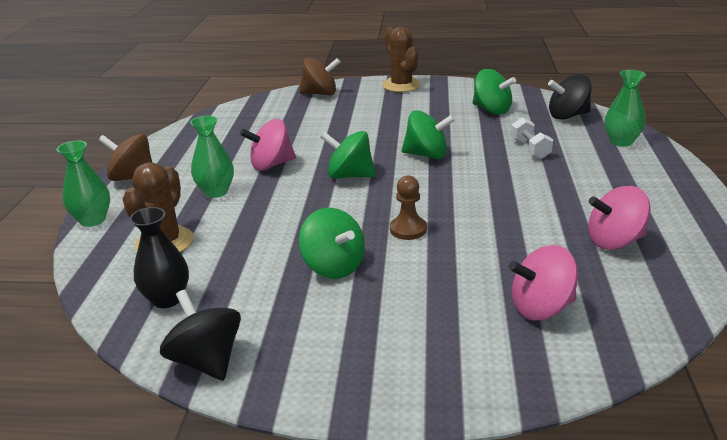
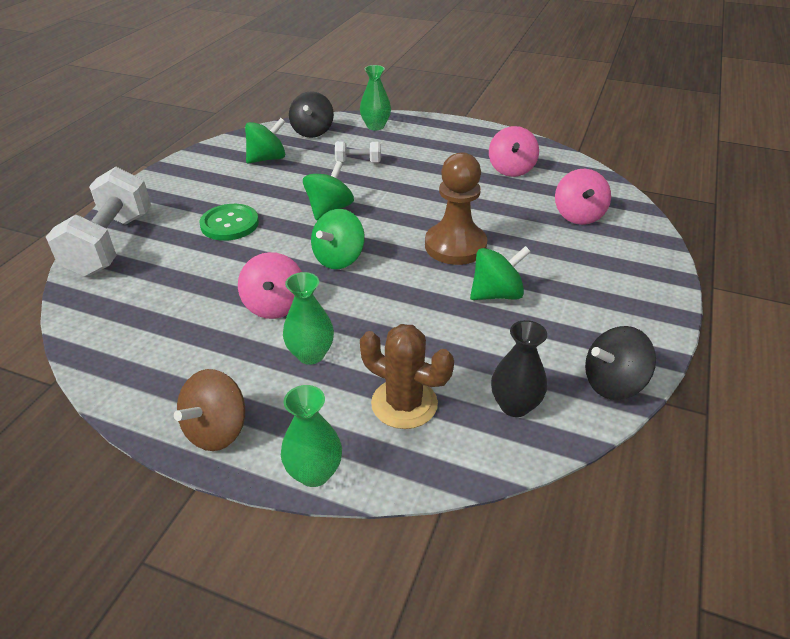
camera: 75 degrees left, 10 degrees up
brown spinning top [299,57,341,96] -> white dumbbell [46,167,151,277]
brown cactus [382,27,421,92] -> none
brown pawn [390,175,427,240] -> brown pawn [425,152,487,265], size x1.89
none -> green button [200,204,259,241]

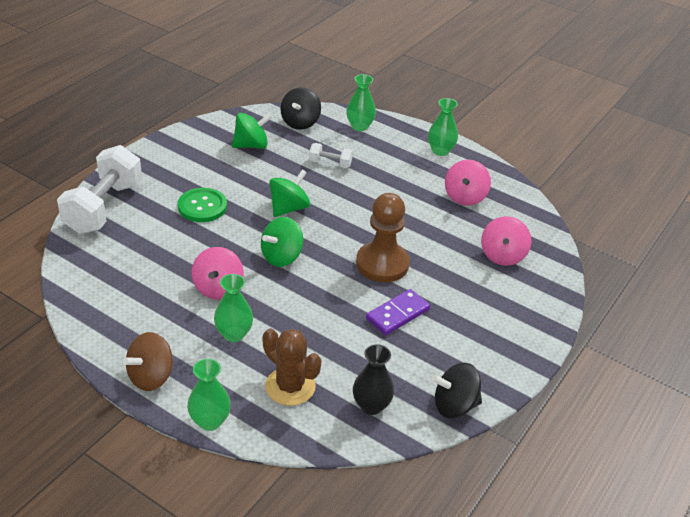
camera: 10 degrees right, 0 degrees up
green spinning top [470,246,531,300] -> purple domino [366,289,430,335]
none -> green vase [428,98,458,156]

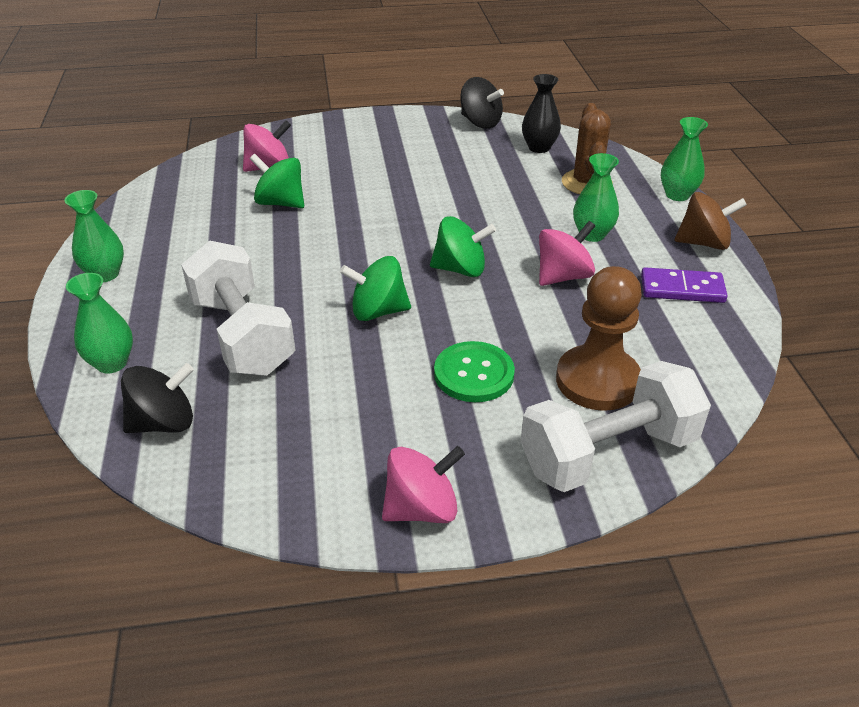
camera: 130 degrees left, 0 degrees up
green spinning top [232,113,272,149] -> green spinning top moved to [250,154,304,208]
white dumbbell [309,143,353,168] -> white dumbbell [181,240,296,376], size x2.17
brown pawn [356,193,410,282] -> brown pawn moved to [556,266,642,411]
purple domino [366,289,430,335] -> purple domino moved to [641,267,728,303]
pink spinning top [445,160,491,206] -> pink spinning top moved to [382,446,465,523]

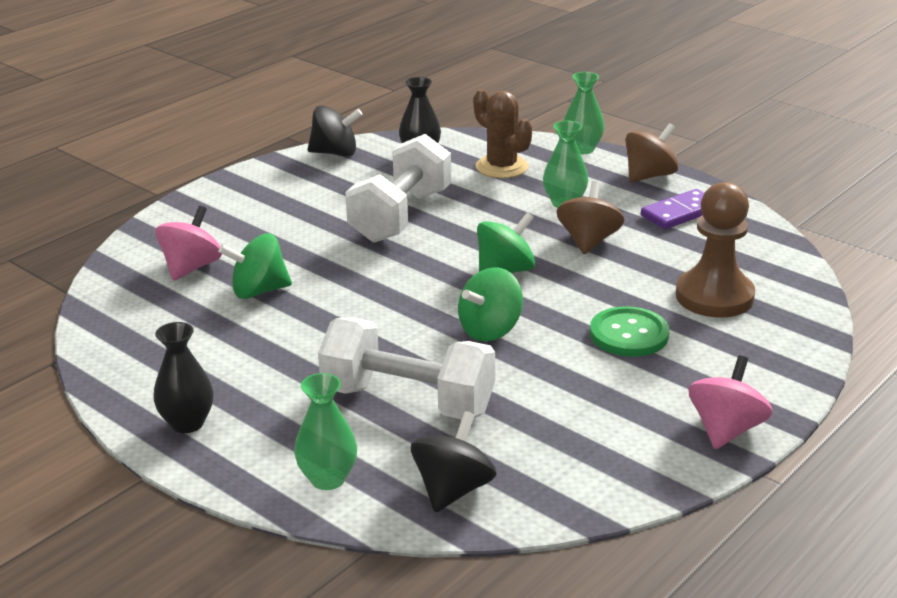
camera: 40 degrees left, 10 degrees down
green vase [65,190,124,282] -> black vase [153,322,214,433]
white dumbbell [521,361,711,492] -> white dumbbell moved to [345,134,451,243]
pink spinning top [539,221,595,286] -> brown spinning top [557,181,624,254]

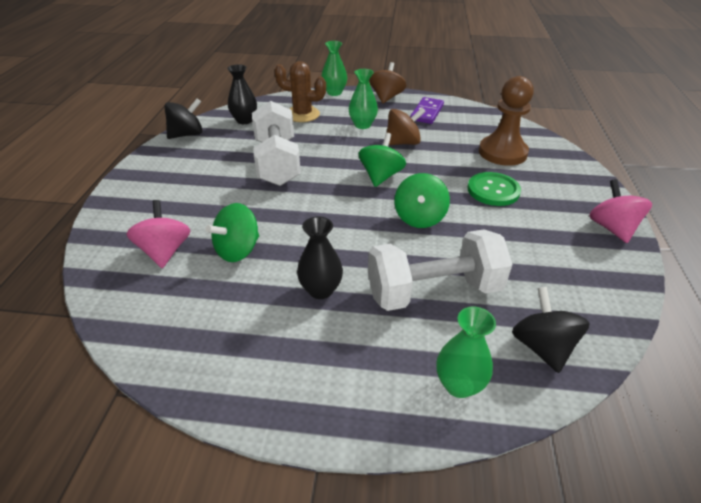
camera: 35 degrees left, 10 degrees up
black vase [153,322,214,433] -> black vase moved to [297,216,343,299]
brown spinning top [557,181,624,254] -> brown spinning top turned 90 degrees clockwise [387,107,426,145]

